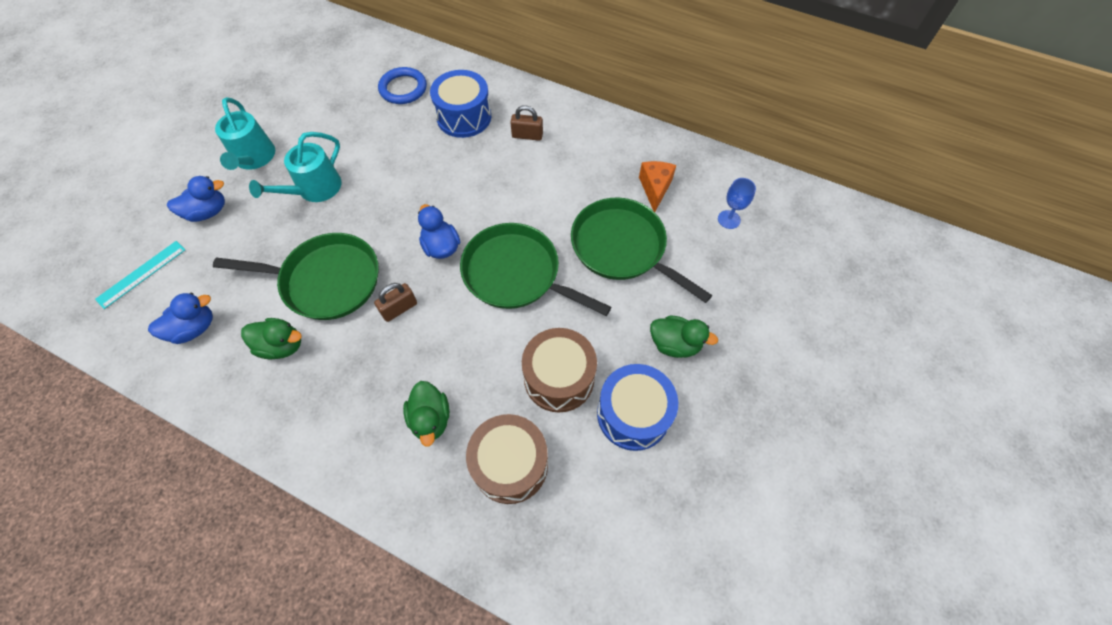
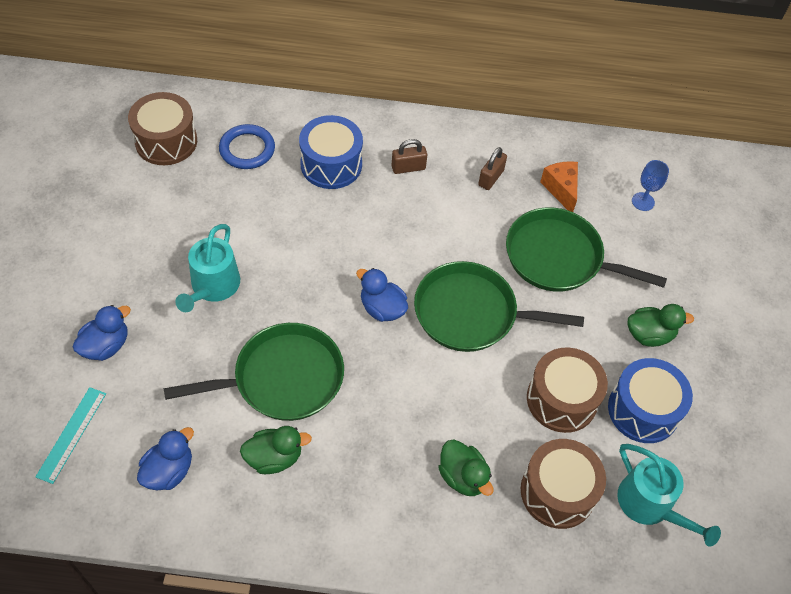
camera: 25 degrees left, 5 degrees down
turquoise watering can [215,97,275,170] -> turquoise watering can moved to [617,444,721,546]
brown padlock [374,283,417,322] -> brown padlock moved to [478,147,507,190]
none -> brown drum [128,92,197,165]

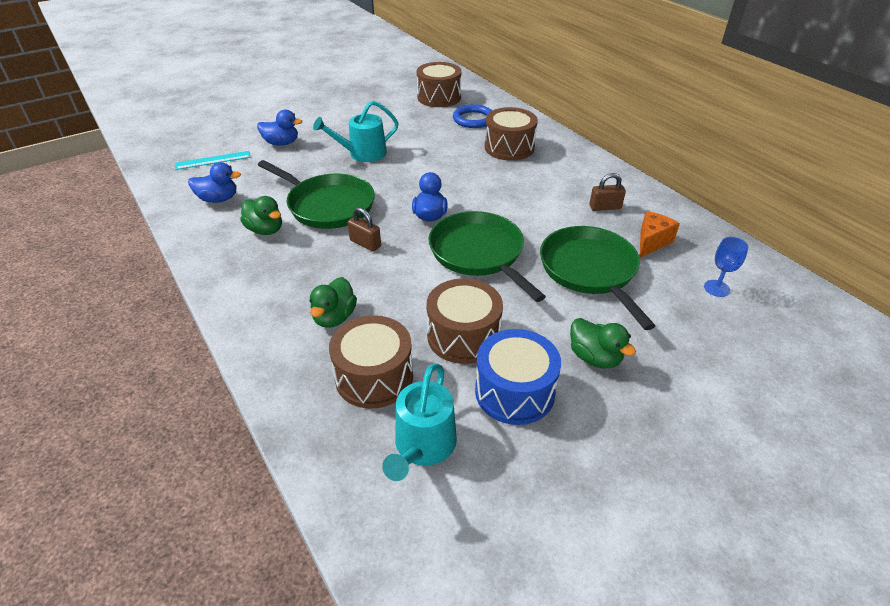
camera: 55 degrees right, 15 degrees down
blue drum [299,115,363,189] -> brown drum [485,107,538,161]
brown padlock [391,139,427,174] -> brown padlock moved to [348,207,381,252]

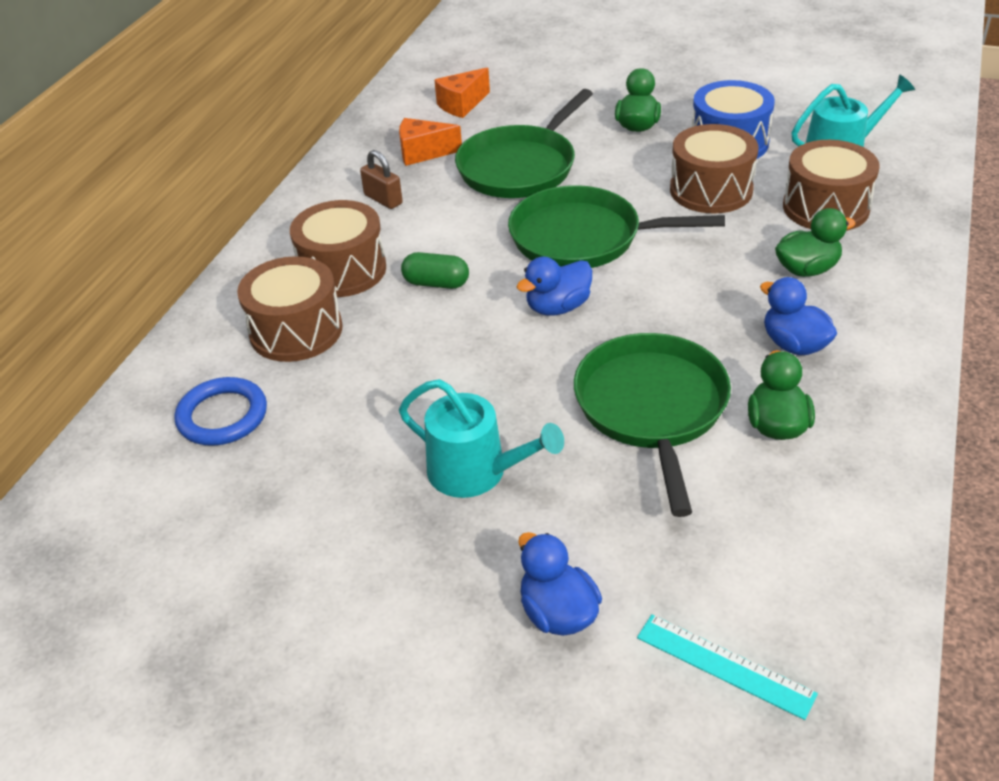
camera: 125 degrees left, 0 degrees up
blue duck [188,162,241,203] -> blue duck moved to [760,277,837,355]
brown padlock [348,207,381,252] -> none
brown drum [417,62,461,107] -> brown drum moved to [290,200,386,297]
green pan [428,211,546,302] -> green pan turned 75 degrees clockwise [508,185,725,268]
blue goblet [704,237,748,297] -> orange cheese [434,68,490,118]
none -> green capsule [401,252,469,289]

